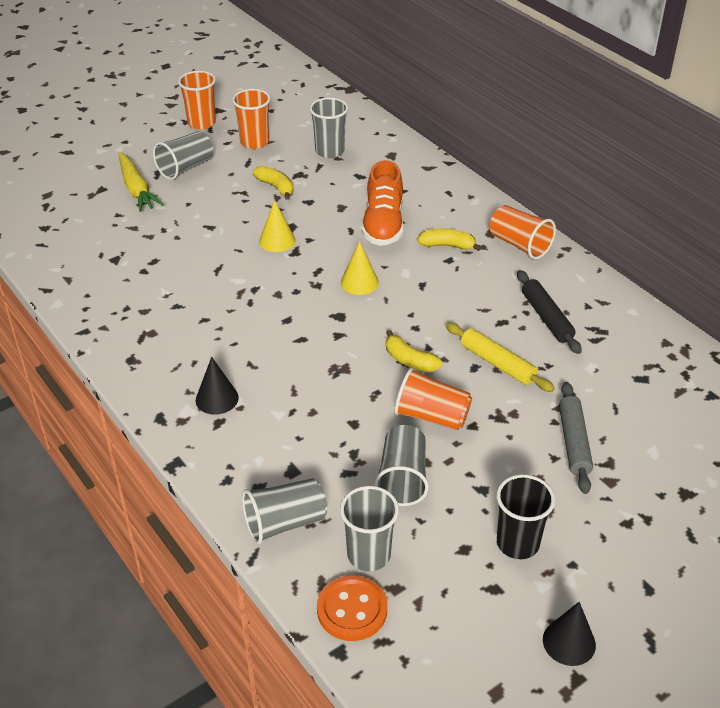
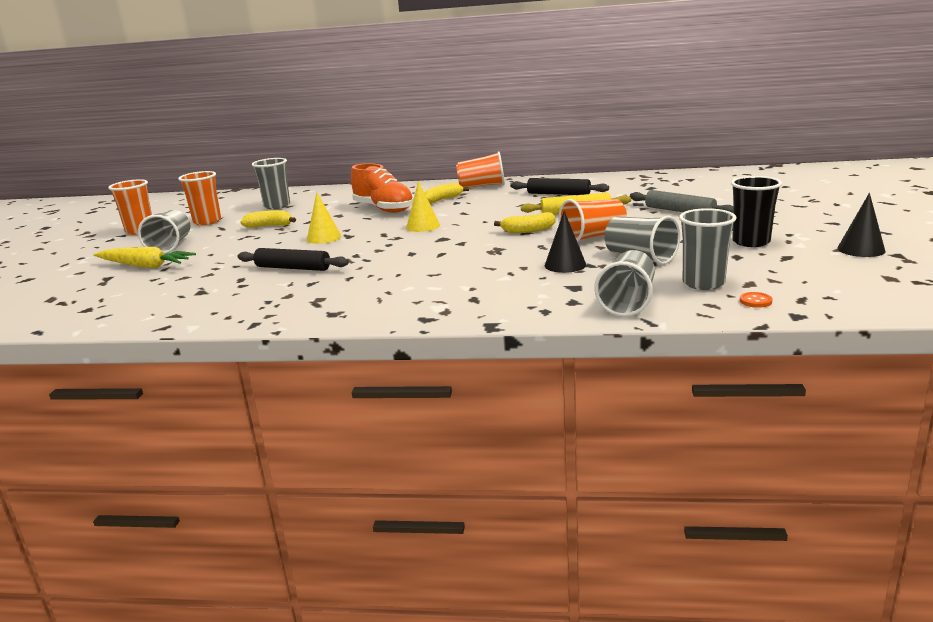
camera: 45 degrees left, 20 degrees down
black cone [196,357,239,415] -> black cone moved to [545,211,586,273]
orange button [317,575,388,641] -> orange button [740,292,772,308], size x0.45
none -> black rolling pin [237,248,349,271]

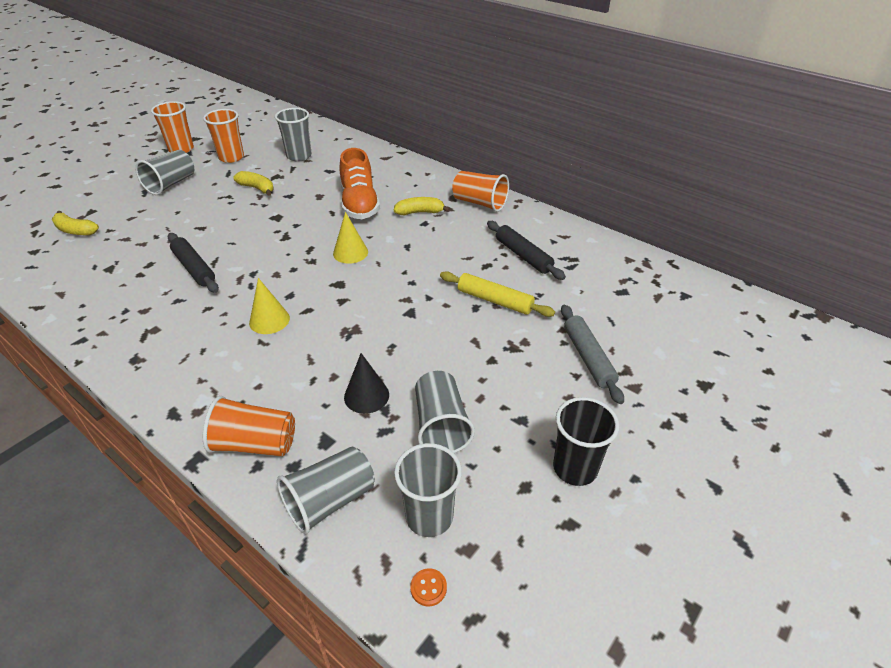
camera: 30 degrees right, 20 degrees up
yellow carrot [94,247,196,268] -> none
yellow cone [307,192,341,244] -> yellow cone moved to [249,278,290,334]
yellow banana [494,212,556,233] -> yellow banana moved to [52,211,99,235]
orange cup [558,199,627,242] -> orange cup moved to [203,396,295,457]
black cone [837,193,885,257] -> none

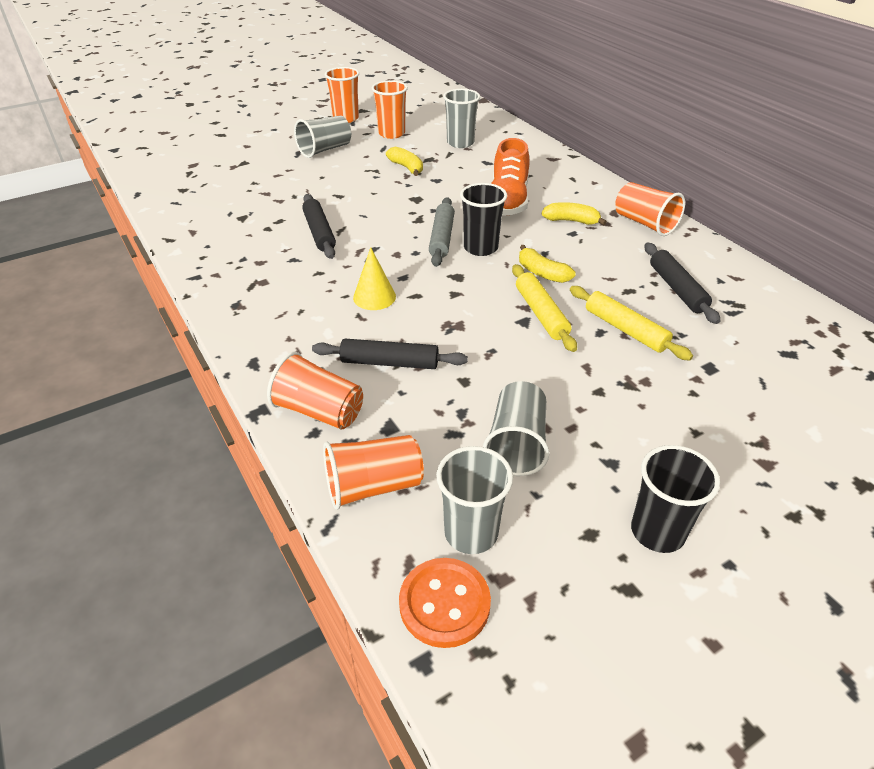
camera: 20 degrees right, 0 degrees up
yellow banana [52,211,99,235] -> yellow banana moved to [519,245,576,283]
grey cup [277,447,375,534] -> orange cup [323,435,424,510]
yellow cone [333,212,368,264] -> black cup [460,183,507,256]
black cone [344,353,389,414] -> none
orange button [410,568,447,606] -> orange button [399,558,491,648], size x2.21
grey rolling pin [561,305,624,404] -> grey rolling pin moved to [429,197,455,267]
none -> black rolling pin [312,339,468,369]
none -> yellow rolling pin [512,264,577,352]

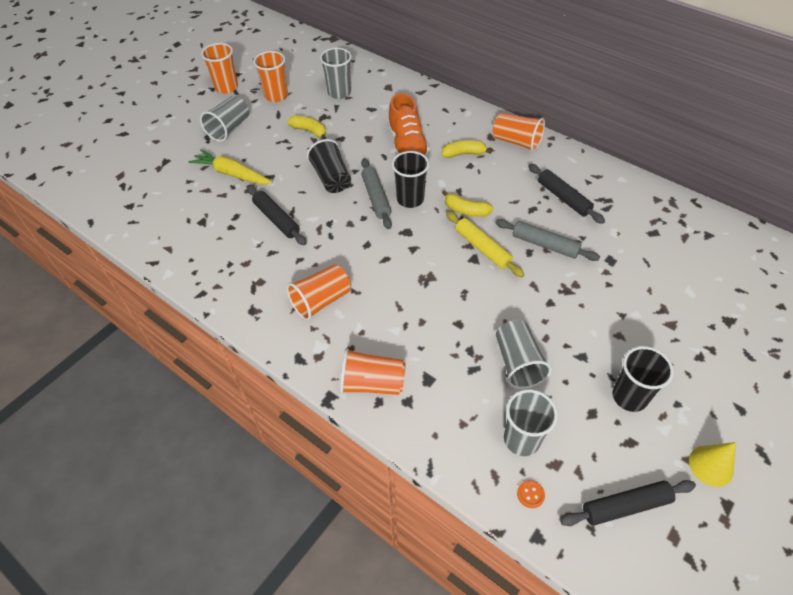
camera: 20 degrees left, 10 degrees up
black rolling pin [312,339,468,369] -> black rolling pin moved to [560,480,696,526]
orange cup [323,435,424,510] -> orange cup moved to [286,264,351,320]
yellow cone [353,247,396,310] -> yellow cone moved to [689,442,736,487]
orange button [399,558,491,648] -> orange button [517,480,545,508], size x0.45
yellow rolling pin [570,286,693,361] -> grey rolling pin [495,219,600,261]
none -> yellow carrot [189,149,273,184]
none -> black cup [307,139,351,193]

